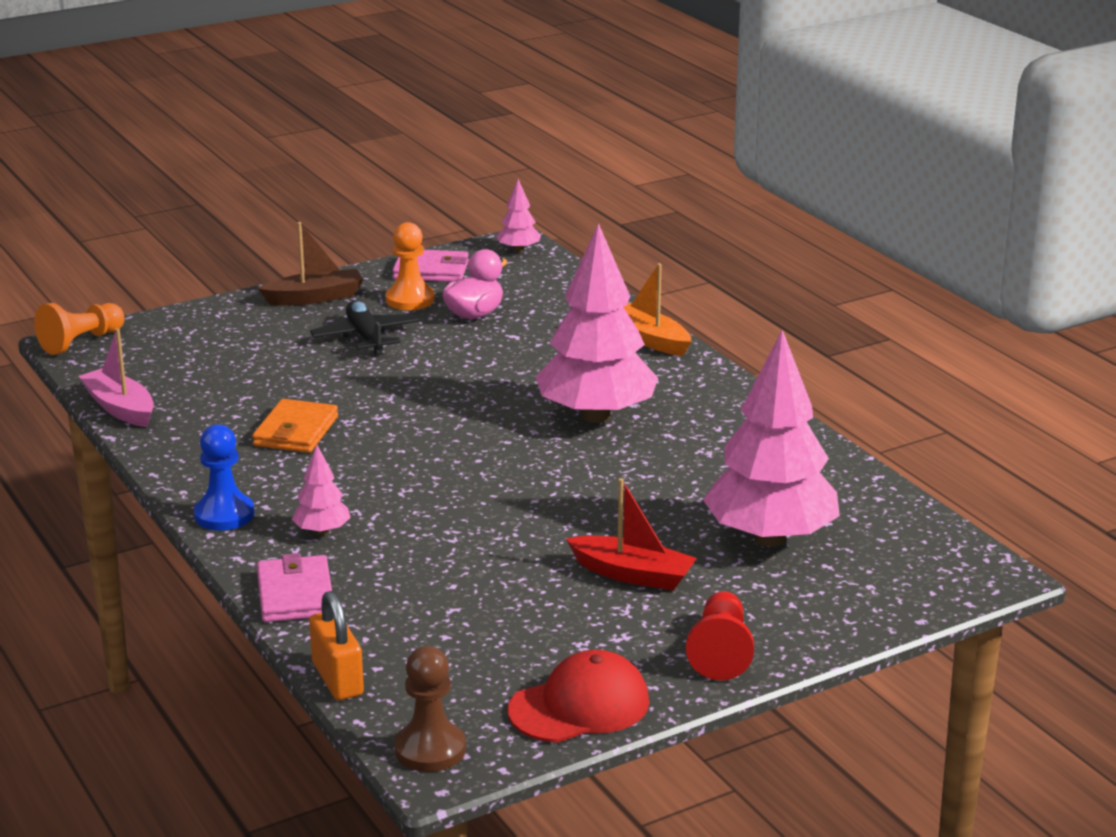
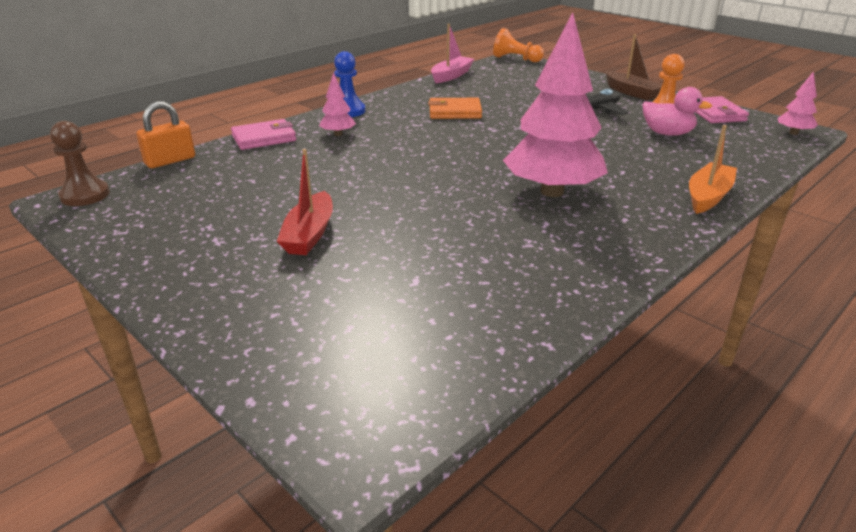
camera: 75 degrees right, 5 degrees up
red cap [508,650,649,743] -> none
red pawn [686,591,754,680] -> none
pink tree [703,330,840,547] -> none

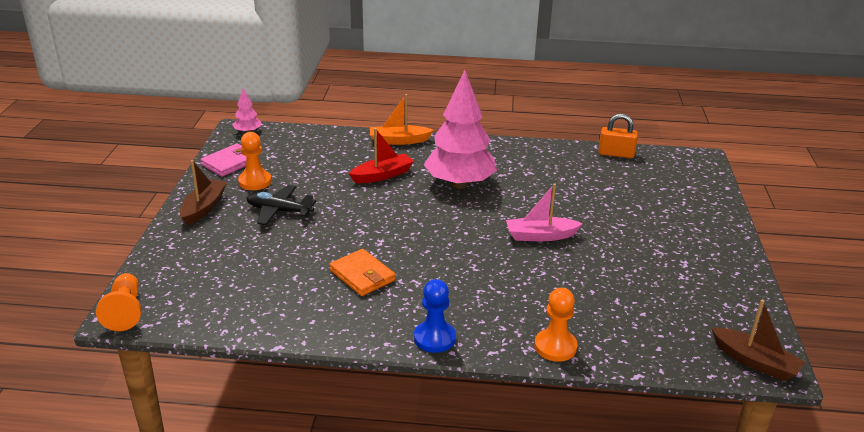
camera: 130 degrees left, 0 degrees up
brown pawn [50,121,110,206] -> brown boat [711,300,805,381]
orange padlock [136,101,195,168] -> orange padlock moved to [598,114,638,158]
pink wallet [231,119,296,150] -> orange pawn [534,288,578,362]
red boat [277,149,333,255] -> red boat moved to [349,128,414,183]
pink tree [319,72,356,136] -> none
pink boat [431,24,474,83] -> pink boat moved to [506,183,583,241]
pink duck [643,87,712,136] -> none

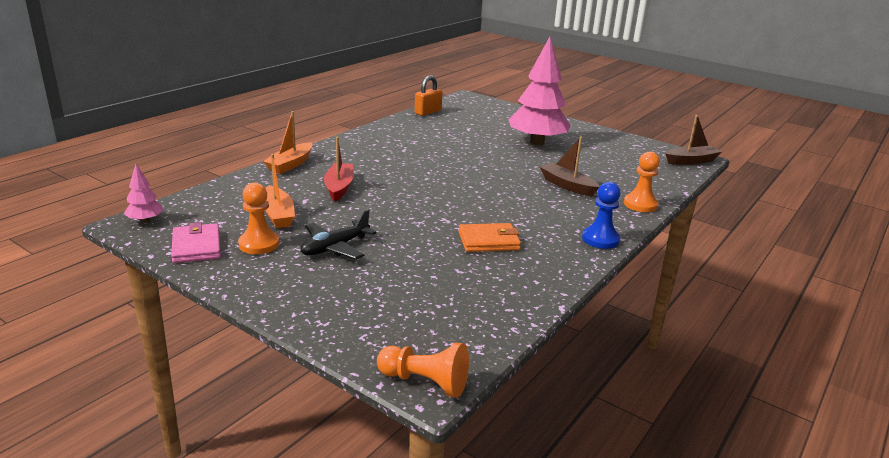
camera: 60 degrees left, 5 degrees down
brown boat [179,160,227,225] -> brown boat moved to [540,137,599,196]
pink tree [424,70,497,188] -> pink tree moved to [509,37,571,145]
pink boat [506,183,583,241] -> none
none -> orange boat [265,154,295,228]

